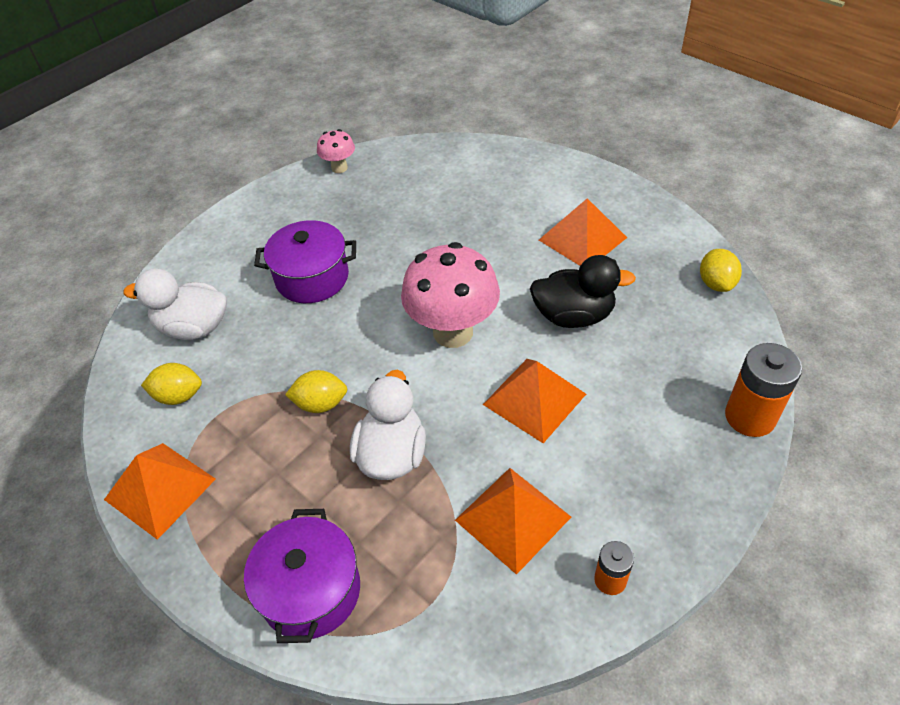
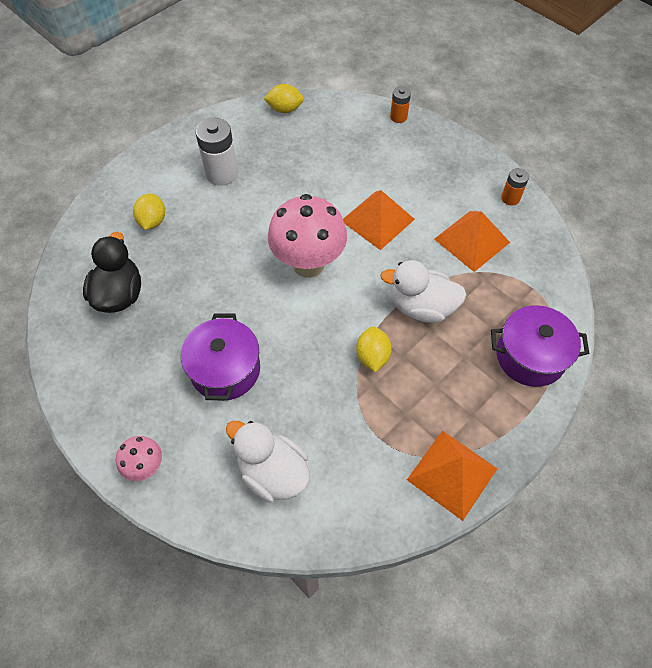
camera: 90 degrees left, 10 degrees up
white duck [123,269,227,340] -> white duck turned 120 degrees clockwise [226,421,310,502]
yellow lemon [141,363,202,405] -> yellow lemon moved to [133,193,165,230]
pink mushroom [317,129,355,173] -> pink mushroom moved to [116,436,162,481]
black duck [530,255,636,328] -> black duck moved to [83,232,141,313]
orange pyramid [539,198,627,266] -> white battery [195,118,238,186]
orange battery [725,343,802,437] -> orange battery [390,86,411,123], size x0.56

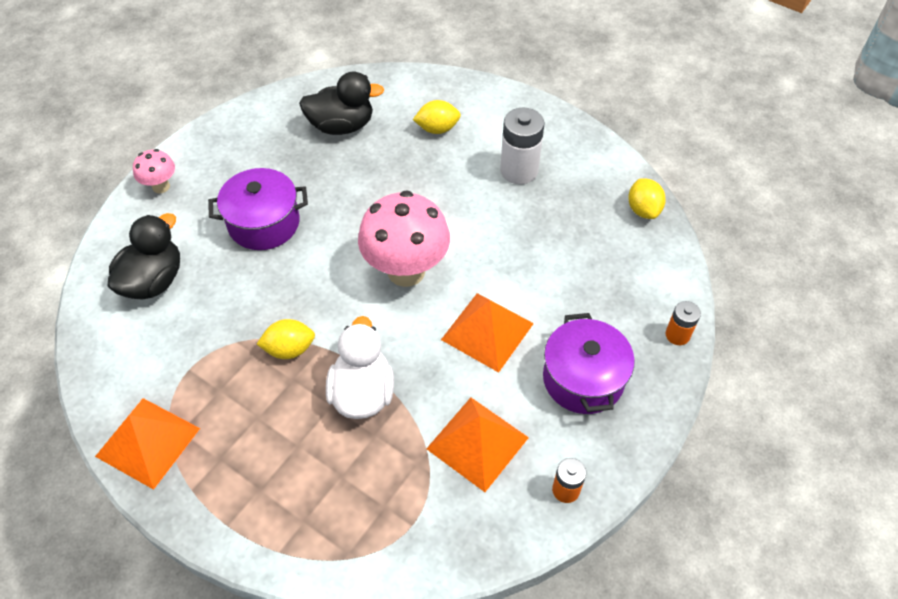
camera: 80 degrees right, 5 degrees down
white duck [226,421,310,502] -> black duck [107,213,180,300]
purple pot [491,305,590,387] -> purple pot moved to [543,313,635,414]

